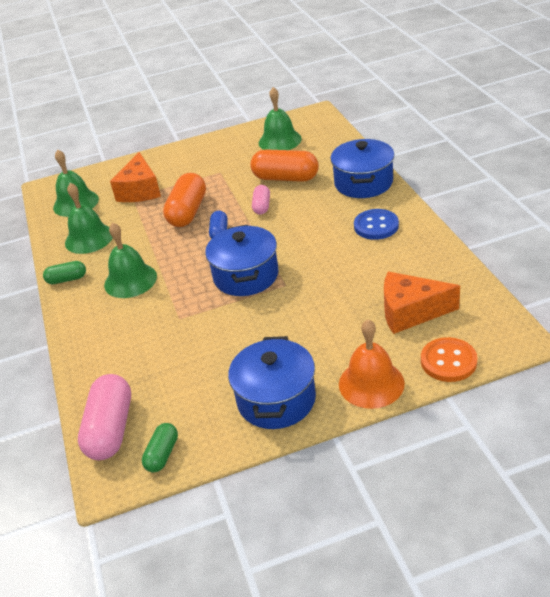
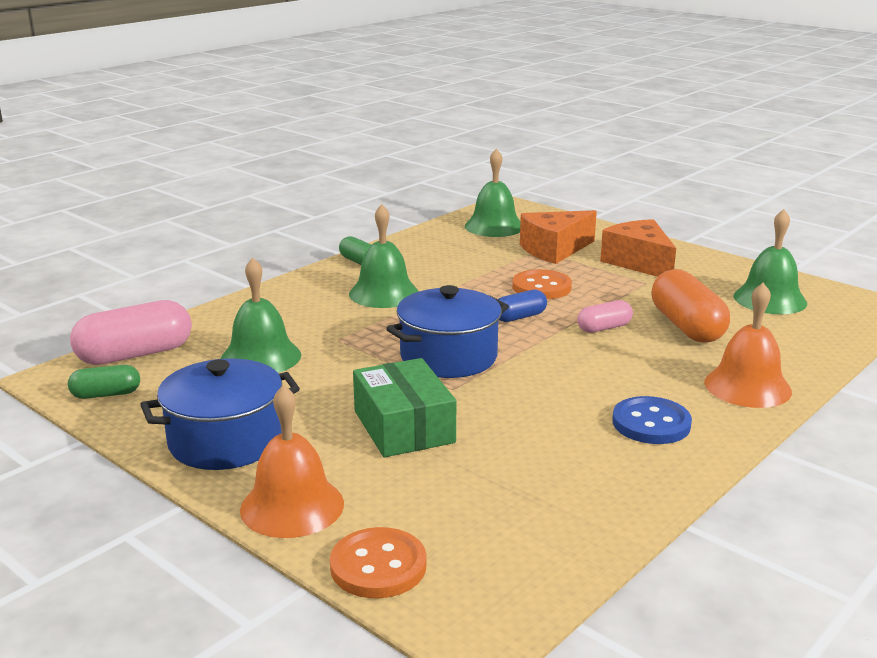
camera: 55 degrees right, 15 degrees down
green bell [65,183,113,254] -> green bell moved to [221,258,301,373]
orange capsule [163,173,206,227] -> orange button [512,269,572,299]
blue pot [330,139,395,198] -> orange bell [704,283,792,408]
orange cheese [384,272,460,334] -> orange cheese moved to [600,219,676,277]
none -> green box [353,358,456,457]

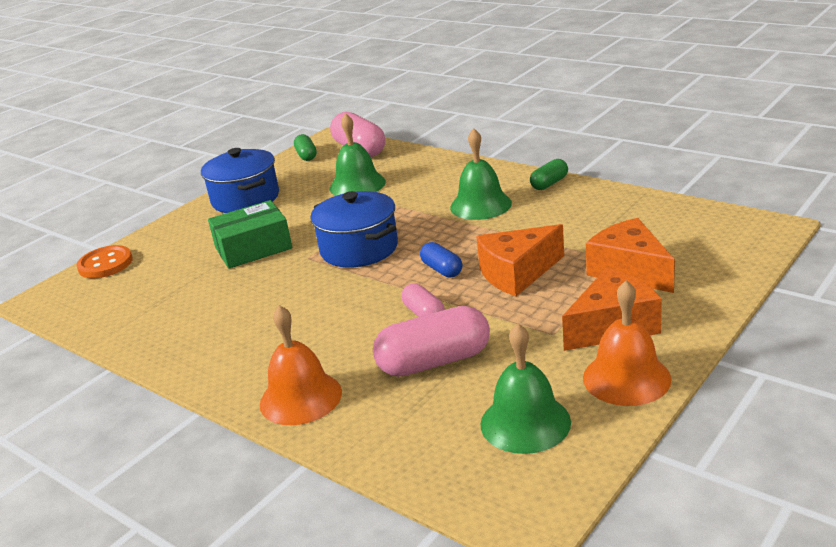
camera: 90 degrees right, 5 degrees up
orange bell [240,385,344,538] -> orange bell moved to [583,280,672,406]
green bell [465,149,520,237] -> none
orange button [512,269,572,299] -> orange cheese [476,224,564,296]
blue button [612,396,692,444] -> none
orange capsule [652,269,730,343] -> pink capsule [373,306,490,377]

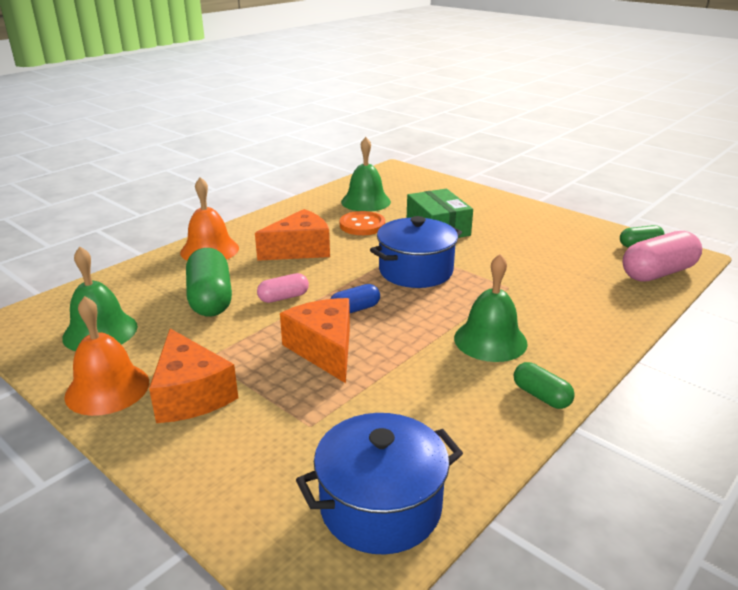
camera: 90 degrees right, 0 degrees up
orange button [76,245,133,278] -> orange button moved to [340,211,385,235]
blue pot [201,148,279,213] -> blue pot moved to [296,413,463,555]
green bell [330,113,386,196] -> green bell moved to [341,137,391,212]
pink capsule [373,306,490,377] -> green capsule [186,248,232,317]
orange cheese [586,218,675,293] -> orange cheese moved to [255,209,330,261]

